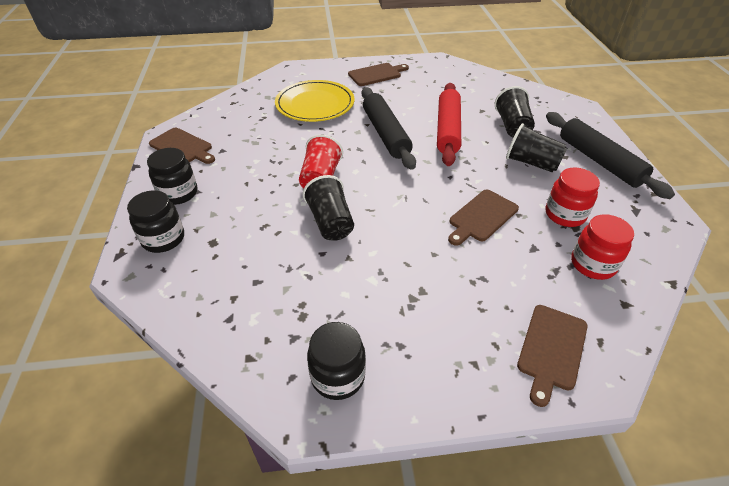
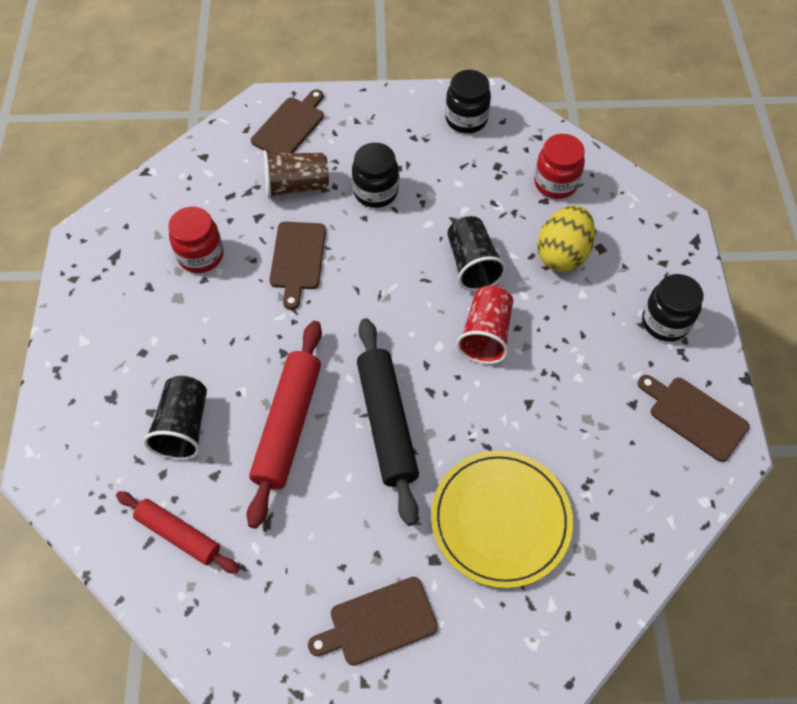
camera: 175 degrees left, 15 degrees up
black jar [127,190,184,253] -> black jar moved to [352,142,399,208]
brown cutting board [448,190,519,246] -> brown cutting board turned 135 degrees clockwise [269,222,326,310]
black cup [506,123,567,173] -> none
black rolling pin [546,112,675,199] -> none
red jar [571,214,634,280] -> red jar moved to [534,134,585,199]
none -> red rolling pin [116,491,239,574]
none -> brown cup [263,150,329,198]
none -> yellow egg [537,205,595,272]

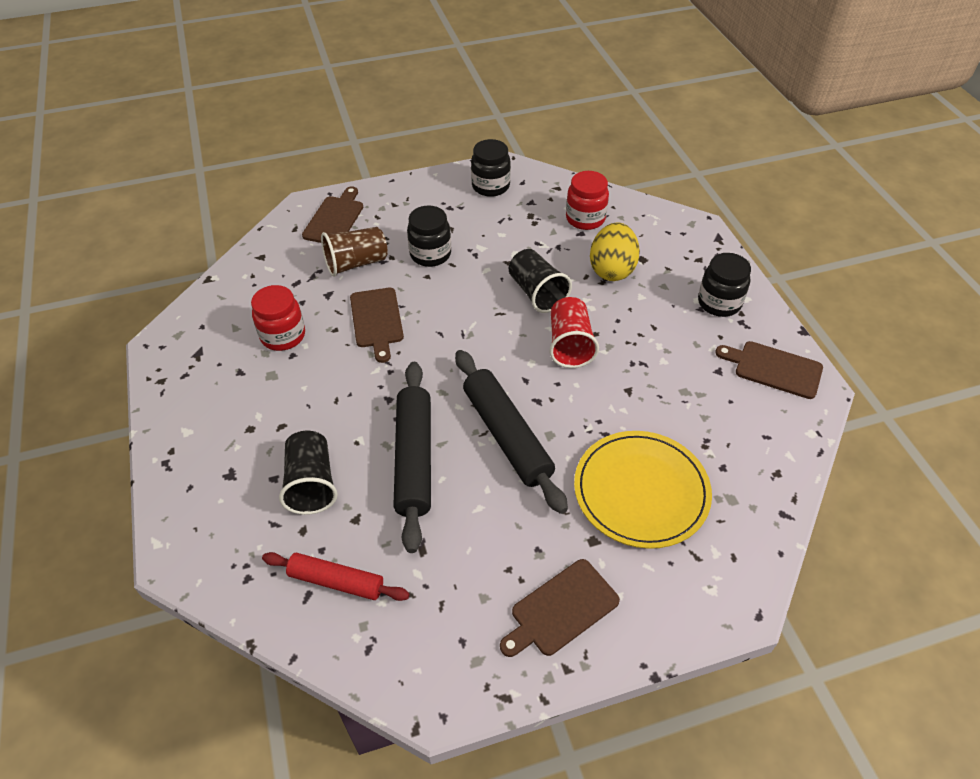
camera: 15 degrees left, 10 degrees down
red rolling pin [247,321,322,529] -> black rolling pin [393,362,431,553]

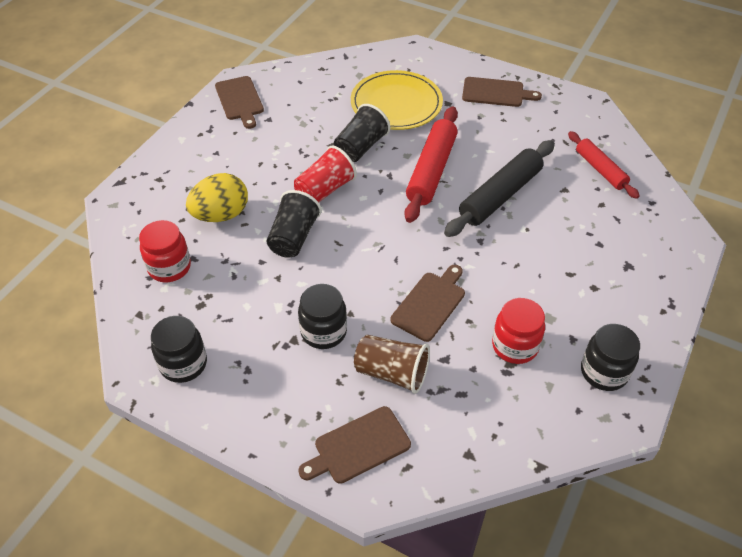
camera: 135 degrees left, 0 degrees up
black cup [279,431,338,515] -> black cup moved to [334,104,390,162]
black rolling pin [455,350,568,514] -> red rolling pin [404,107,458,223]
black jar [698,253,751,317] -> black jar moved to [581,324,640,391]

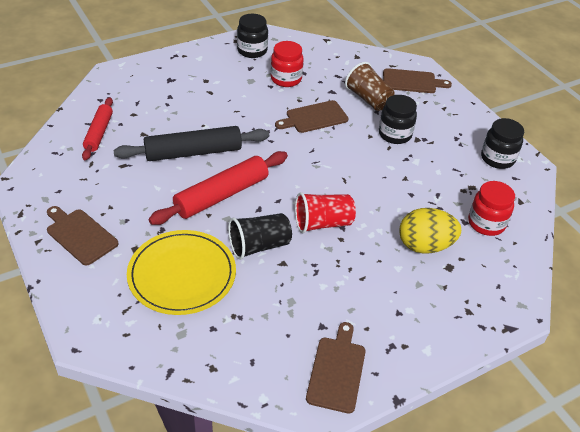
camera: 150 degrees left, 5 degrees down
black cup [266,190,322,258] -> none

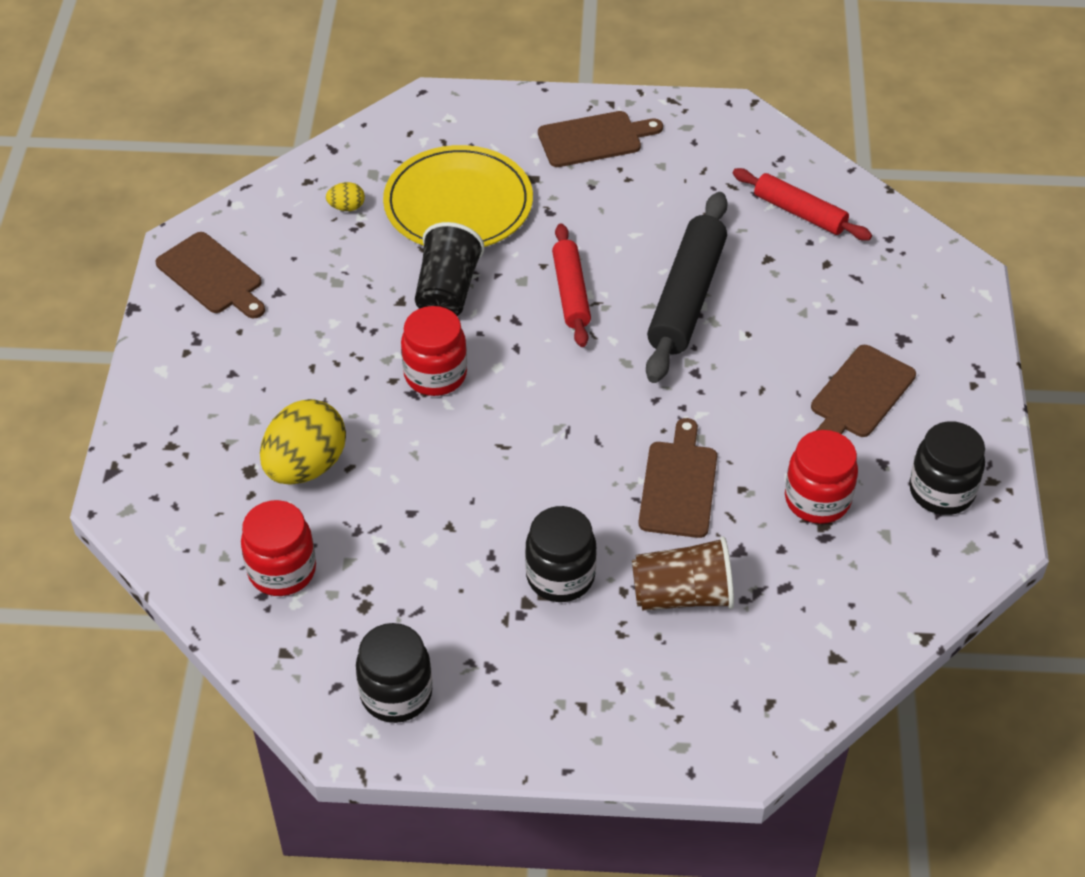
camera: 125 degrees right, 5 degrees up
red rolling pin [149,151,288,225] -> red rolling pin [552,223,591,347], size x0.63
red cup [295,192,356,233] -> red jar [401,306,467,396]
brown cutting board [383,68,452,93] -> brown cutting board moved to [811,345,916,437]
none -> yellow egg [326,182,365,211]

